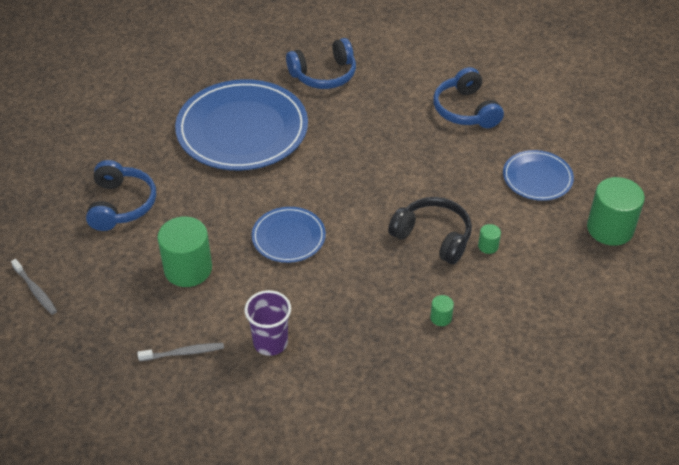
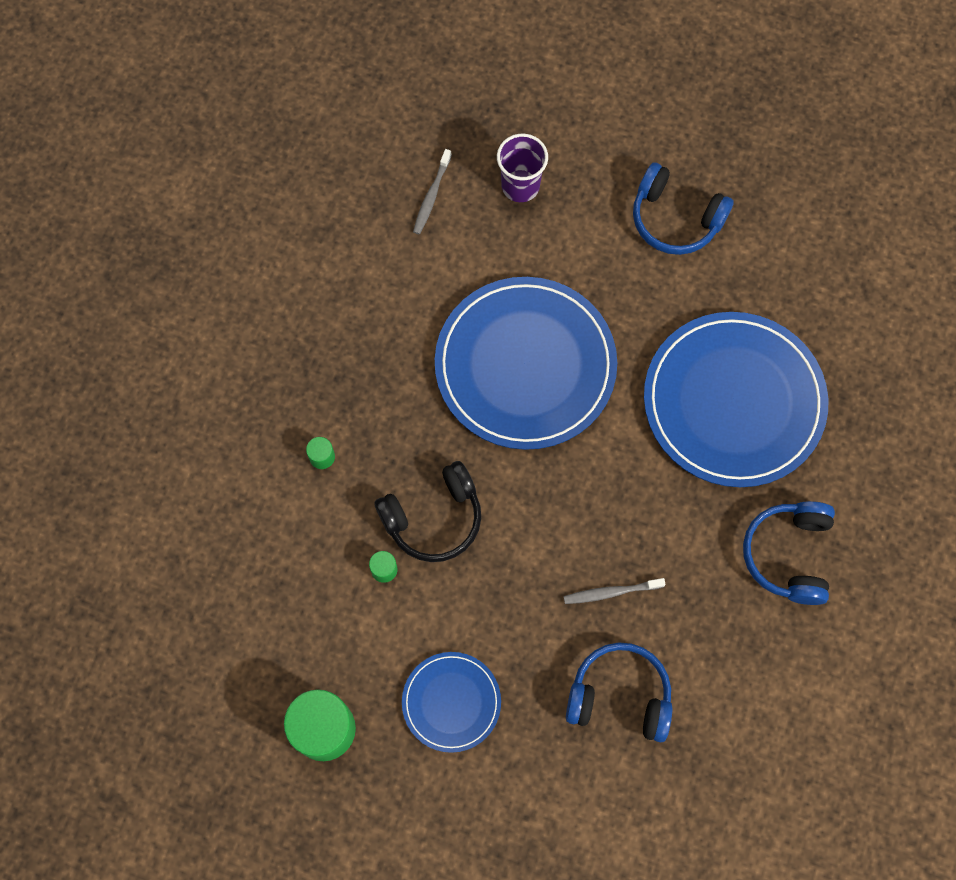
camera: 120 degrees right, 25 degrees up
grey toothbrush [11,259,57,315] -> grey toothbrush moved to [564,578,666,604]
green cylinder [157,216,212,287] -> none
purple cup [244,290,291,356] -> purple cup moved to [497,134,548,202]
blue plate [252,207,326,263] -> blue plate [435,277,617,450], size x1.96

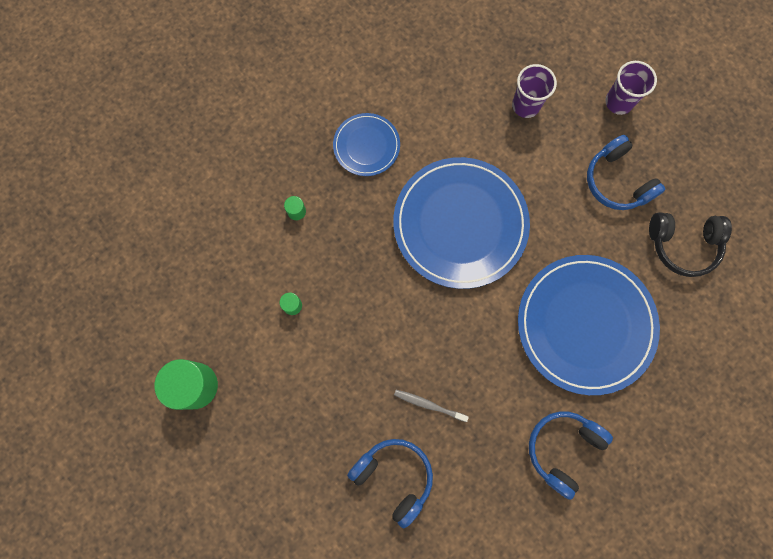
camera: 30 degrees right, 5 degrees up
black headphones [374,461,481,562] -> black headphones moved to [649,212,732,277]
blue plate [402,652,501,753] -> blue plate moved to [333,113,400,176]
grey toothbrush [413,149,452,235] -> none
none -> purple cup [605,61,657,115]

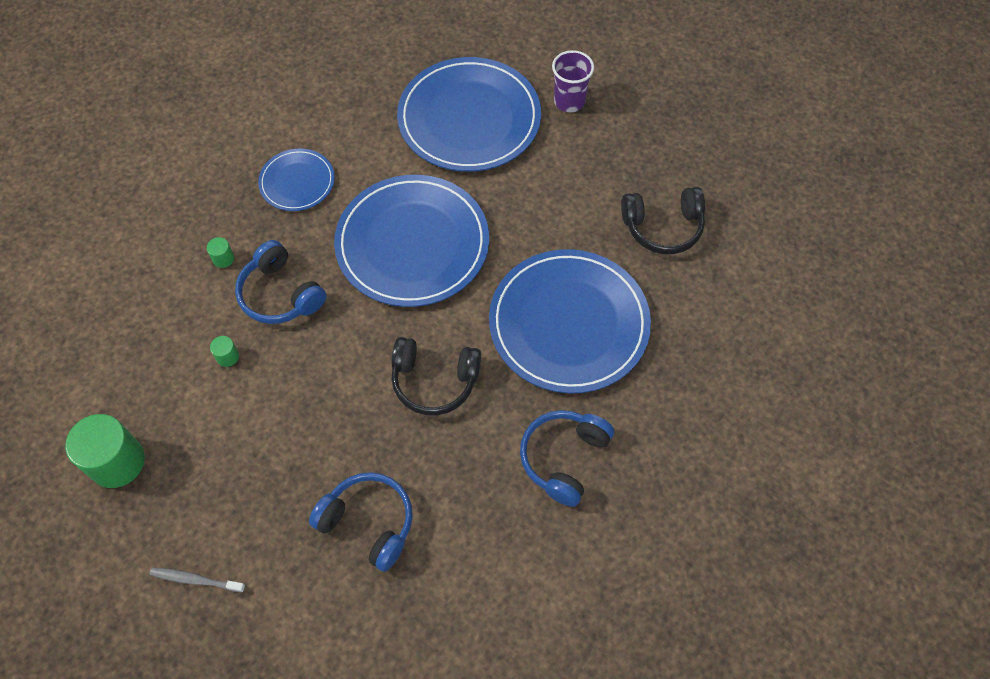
camera: 10 degrees left, 15 degrees down
grey toothbrush [394,390,469,422] -> grey toothbrush moved to [150,568,245,592]
purple cup [512,64,557,118] -> blue plate [397,57,541,172]
blue headphones [587,135,666,210] -> blue headphones moved to [235,240,326,324]
none -> black headphones [391,337,481,416]

